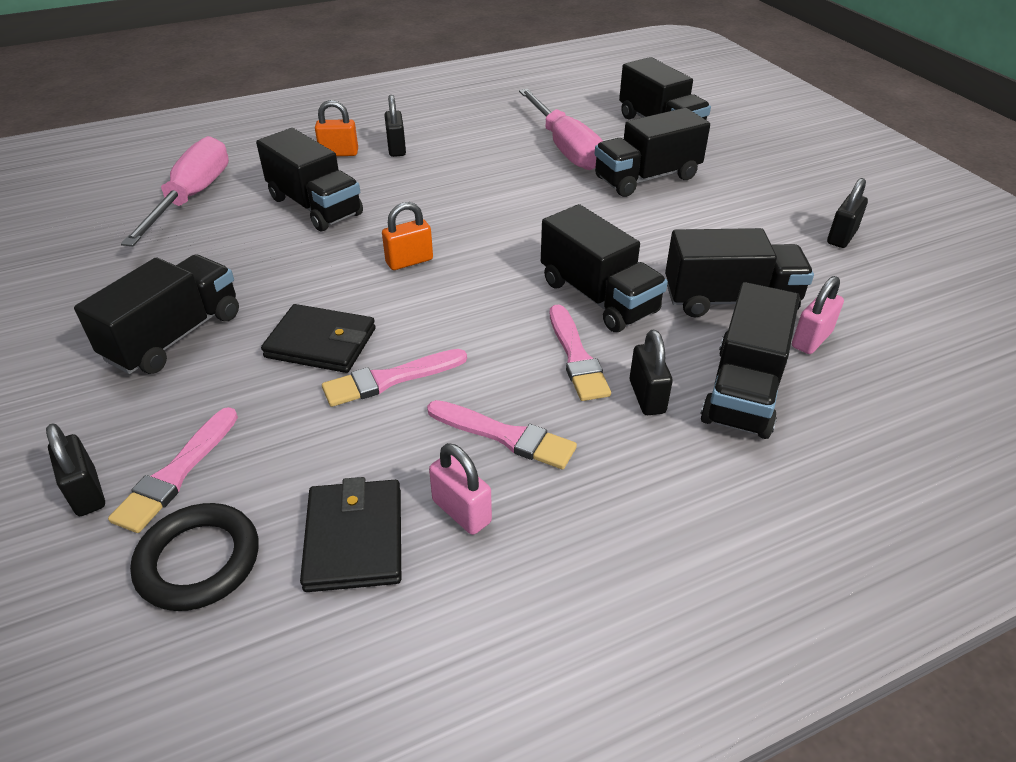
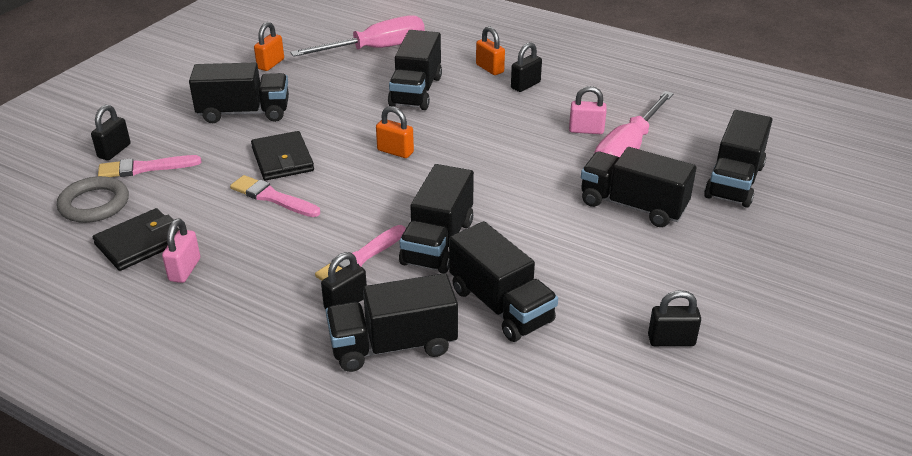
camera: 55 degrees right, 5 degrees down
black ring [130,503,259,611] -> grey ring [57,176,129,223]
pink brush [427,400,577,469] -> none
pink padlock [792,276,844,354] -> pink padlock moved to [569,86,607,134]
none -> orange padlock [254,22,284,71]

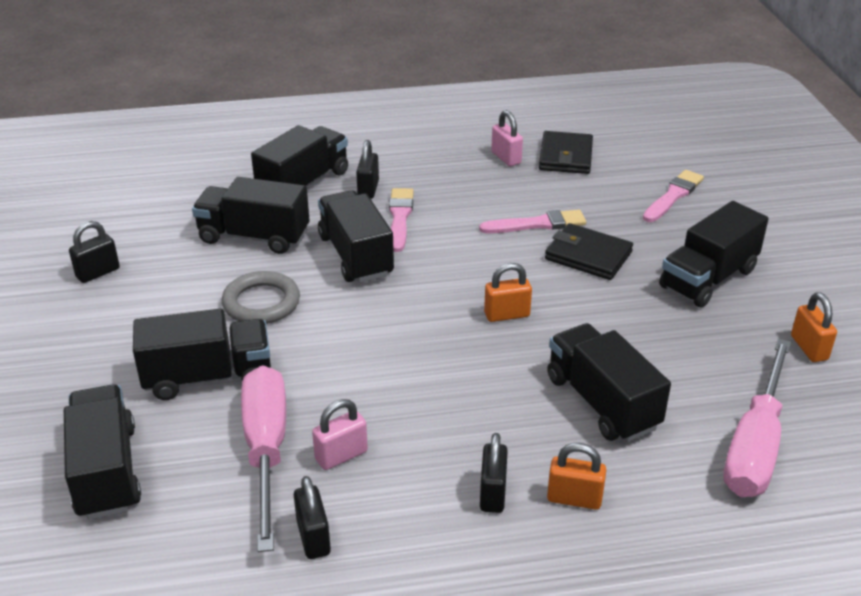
camera: 140 degrees right, 0 degrees up
grey ring [57,176,129,223] -> grey ring moved to [222,271,300,324]
black padlock [91,105,130,160] -> black padlock moved to [294,476,331,559]

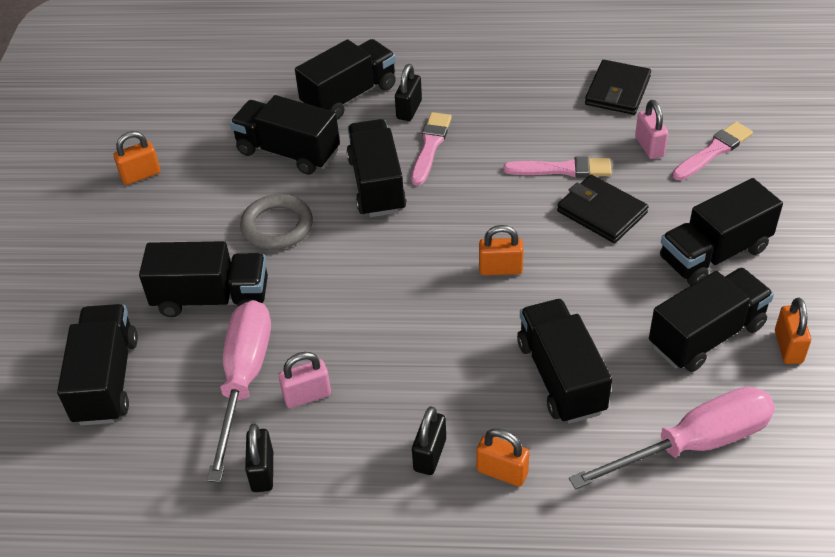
camera: 15 degrees right, 10 degrees up
black padlock [69,221,120,283] -> orange padlock [113,131,160,185]
pink padlock [491,110,523,166] -> pink padlock moved to [635,100,668,159]
pink screwdriver [723,338,791,497] -> pink screwdriver turned 150 degrees counterclockwise [569,386,775,489]
none -> black truck [649,267,774,372]

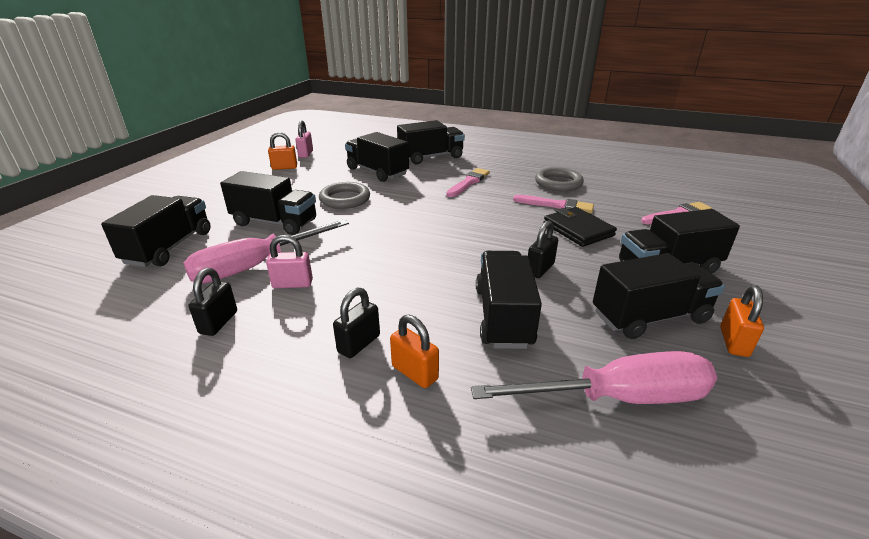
camera: 15 degrees right, 15 degrees down
pink screwdriver [207,300,271,482] -> pink screwdriver turned 150 degrees counterclockwise [183,219,349,284]
black truck [346,119,407,217] -> none
black padlock [395,64,422,121] -> black padlock moved to [528,220,558,278]
orange padlock [479,225,523,275] -> none
black wallet [585,60,651,115] -> none
pink padlock [635,100,668,159] -> pink padlock moved to [295,120,313,158]
none -> grey ring [535,167,584,191]

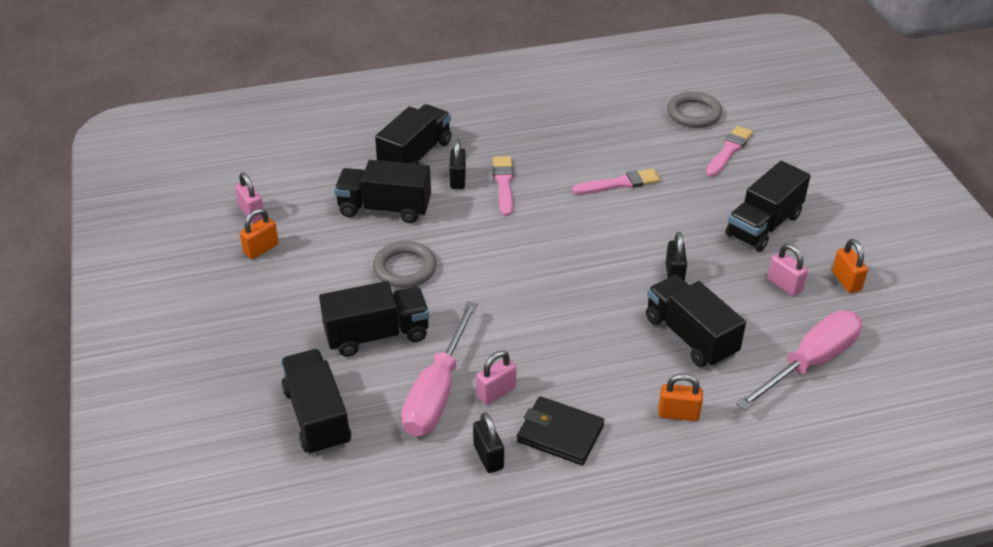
camera: 35 degrees left, 10 degrees up
black padlock [333,288,380,358] -> black padlock moved to [449,139,466,189]
grey ring [535,167,584,191] -> grey ring moved to [667,92,722,128]
black wallet [544,207,617,247] -> black wallet moved to [517,396,604,465]
black truck [593,253,725,339] -> pink padlock [767,244,808,296]

